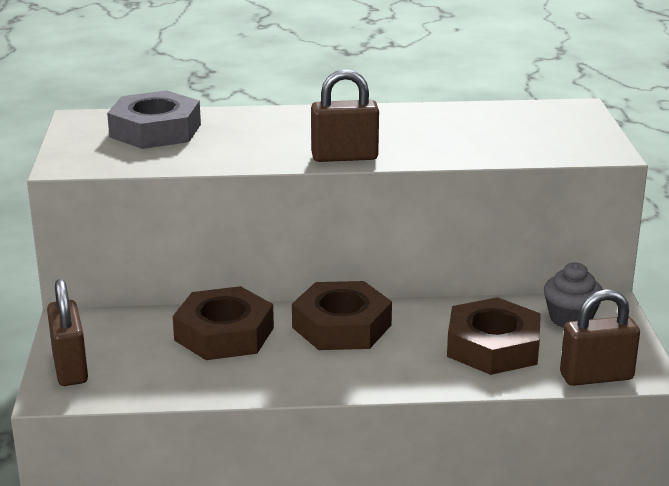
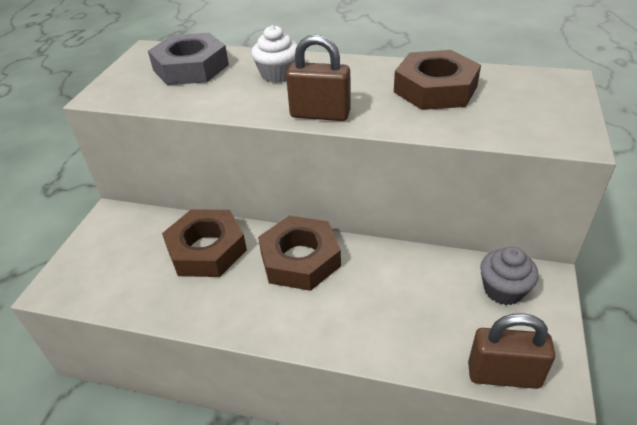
camera: 20 degrees right, 15 degrees up
brown padlock [47,279,88,386] -> none
brown nut [447,297,541,375] -> brown nut moved to [394,50,481,110]
none -> white cupcake [252,25,298,83]

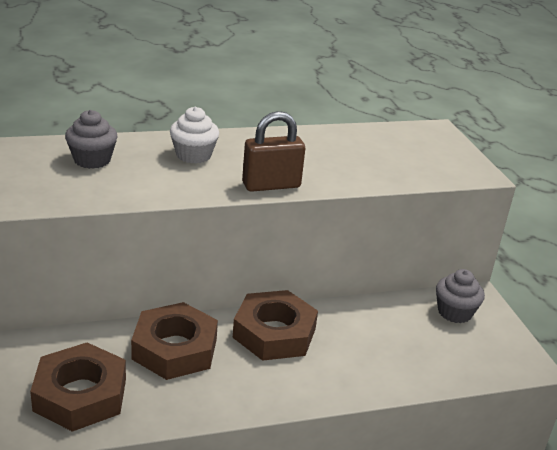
camera: 35 degrees left, 10 degrees down
grey nut [148,33,229,85] -> grey cupcake [65,110,117,169]
brown nut [394,50,481,110] -> brown nut moved to [30,343,126,432]
brown padlock [468,313,555,389] -> none

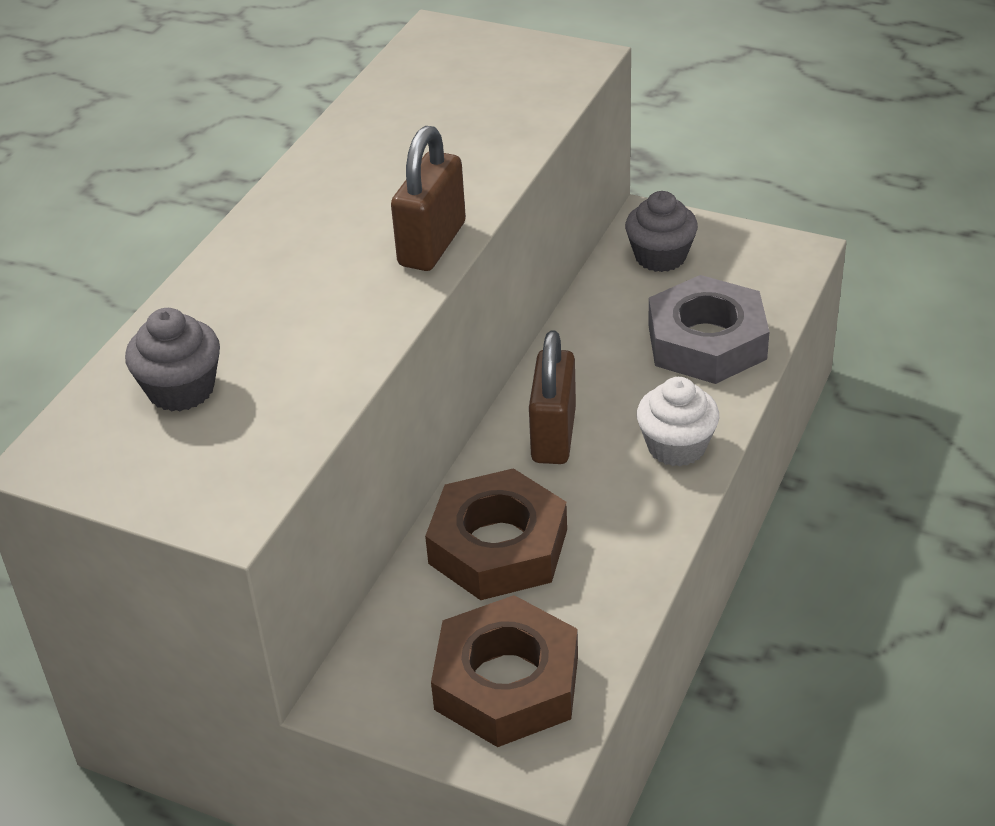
camera: 45 degrees left, 10 degrees up
white cupcake [170,107,219,164] -> white cupcake moved to [637,377,719,466]
brown nut [233,290,318,361] -> brown padlock [529,331,576,464]
none -> grey nut [648,275,769,384]

